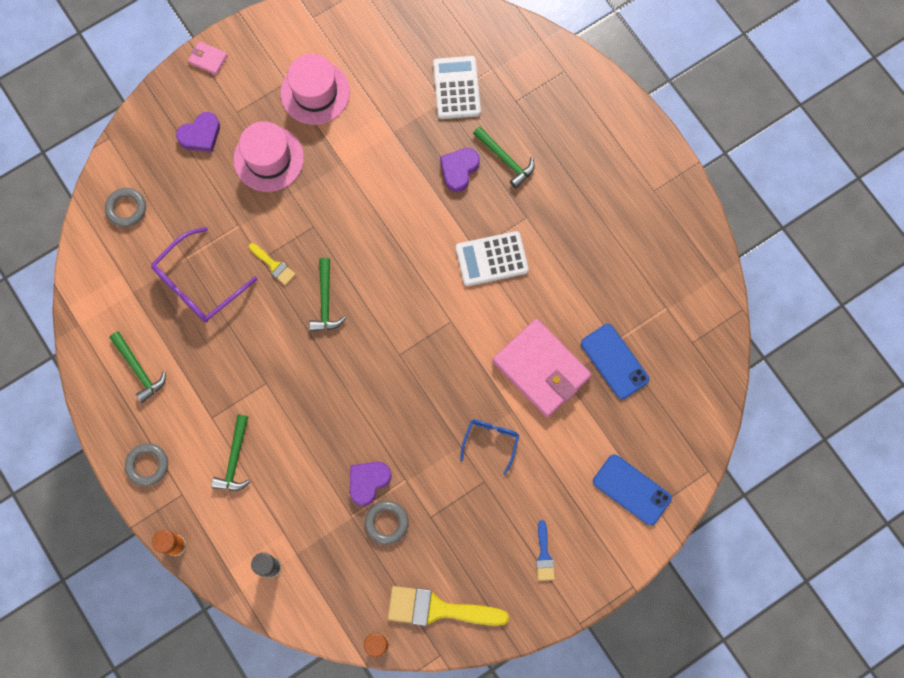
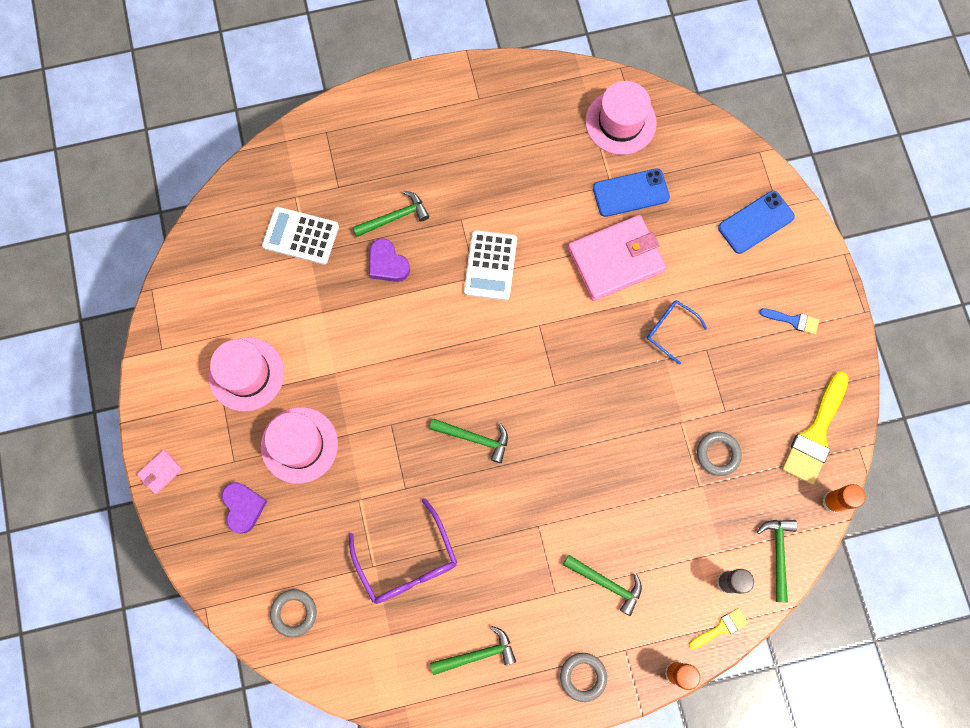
camera: 70 degrees left, 0 degrees up
yellow brush [249,243,296,285] -> yellow brush moved to [689,608,748,649]
purple heart [350,462,392,506] -> none
none -> pink hat [585,81,657,155]
none -> green hammer [757,520,797,602]

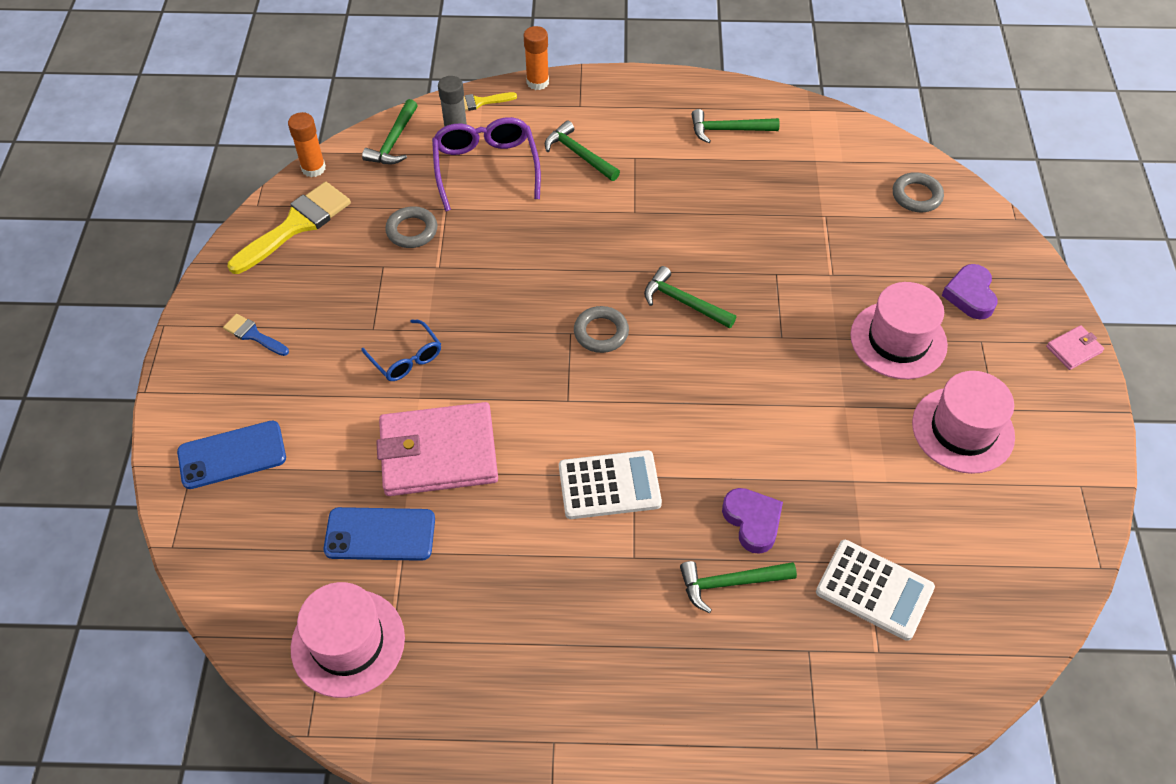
camera: 165 degrees left, 20 degrees down
purple glasses [348,498,457,604] -> purple glasses moved to [432,117,541,212]
white calculator [464,230,517,300] -> white calculator turned 60 degrees clockwise [559,450,662,519]
grey ring [560,653,607,702] -> grey ring moved to [574,306,629,353]

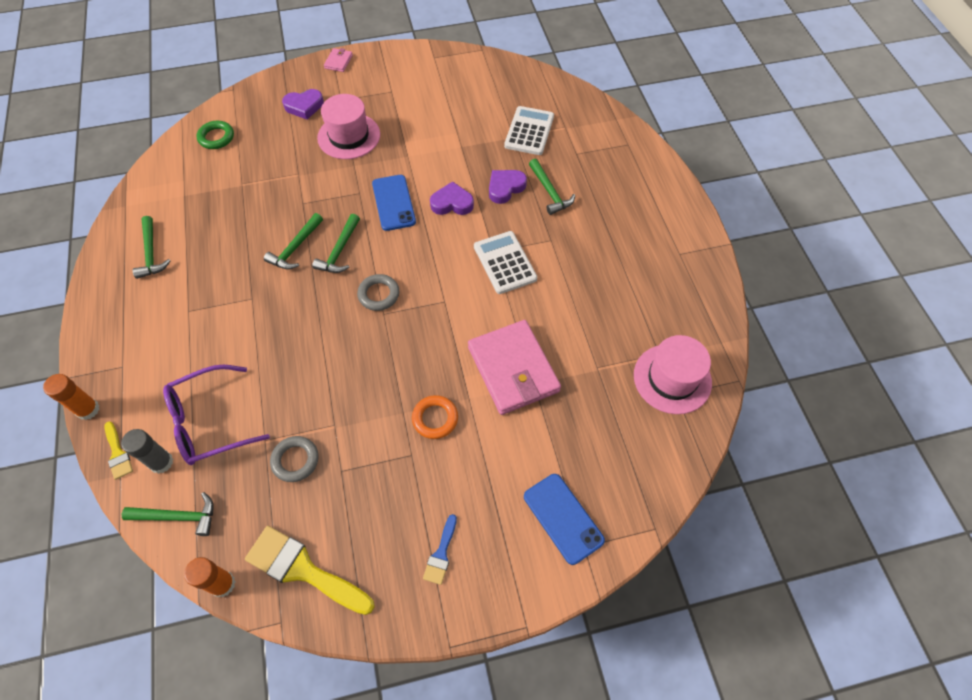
camera: 105 degrees left, 5 degrees up
blue phone [324,507,435,561] -> blue phone moved to [372,175,416,231]
blue glasses [361,320,441,381] -> orange ring [412,395,458,439]
green hammer [545,121,620,181] -> green hammer moved to [264,213,323,270]
grey ring [893,172,944,213] -> green ring [197,121,234,149]
pink hat [912,371,1015,474] -> none
pink wallet [1046,325,1104,370] -> pink wallet turned 60 degrees clockwise [324,48,353,72]
none -> purple heart [430,181,474,215]

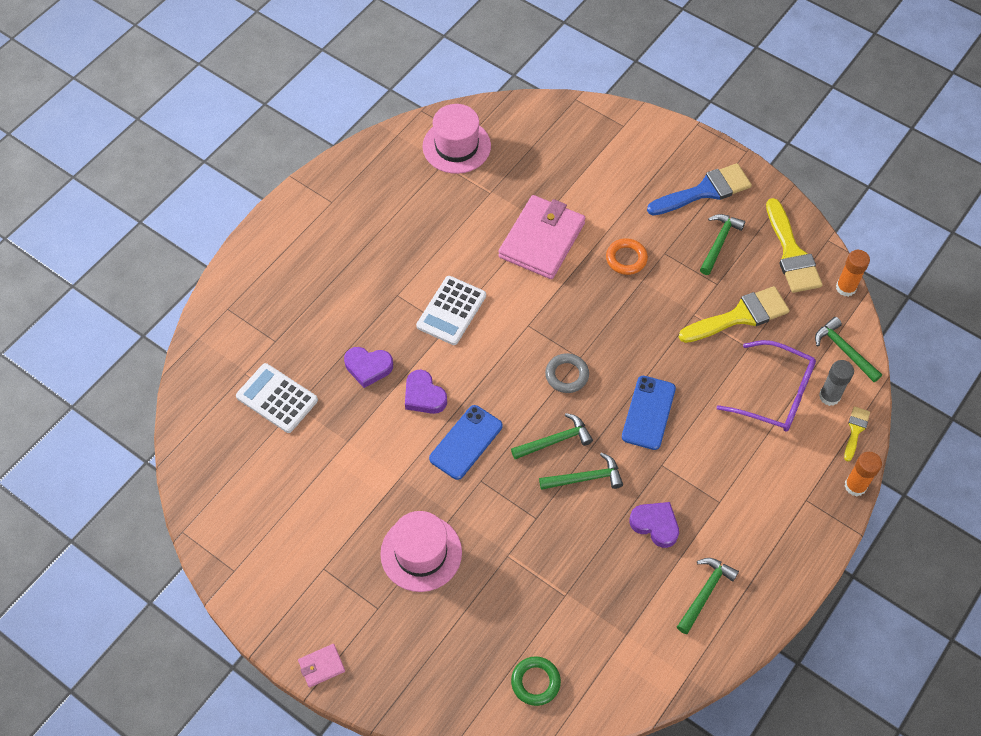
camera: 130 degrees left, 0 degrees up
grey ring [270,436,318,482] -> yellow brush [679,286,790,343]
purple heart [282,89,324,120] -> purple heart moved to [629,502,679,548]
blue brush [423,514,457,585] -> blue brush [647,163,752,215], size x1.98
white calculator [504,106,554,155] -> white calculator turned 60 degrees clockwise [236,363,318,433]
blue phone [524,474,605,565] -> blue phone moved to [622,376,676,450]
green hammer [529,159,575,215] -> green hammer moved to [700,214,745,275]

